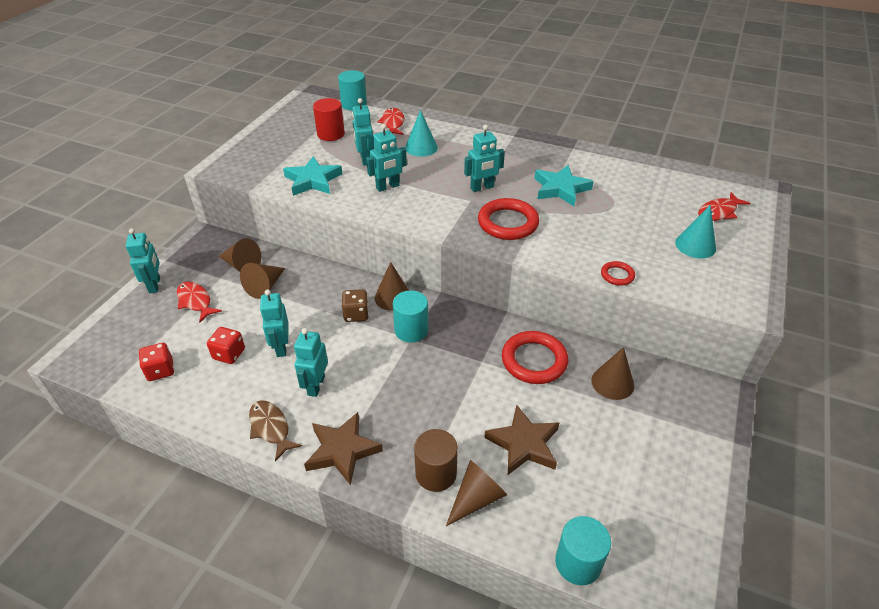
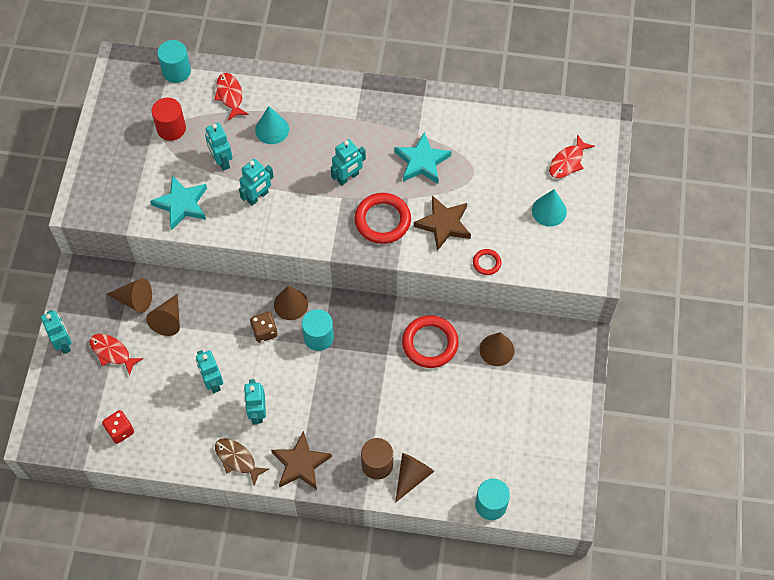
camera: 15 degrees left, 20 degrees up
red dice [207,327,245,364] -> none
brown star [484,405,559,475] -> brown star moved to [414,195,471,251]

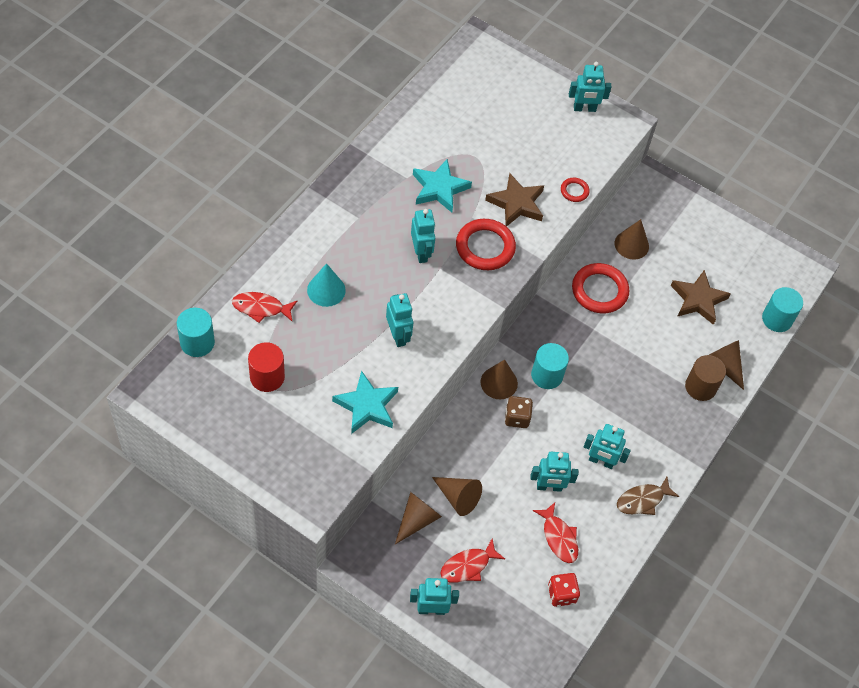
camera: 70 degrees left, 5 degrees down
turquoise robot [205,122,233,171] -> turquoise robot moved to [569,62,612,112]
brown star [271,431,332,490] -> brown star moved to [671,270,731,325]
turquoise cone [532,189,567,227] -> none
red fish [549,134,595,178] -> red fish moved to [533,502,578,563]

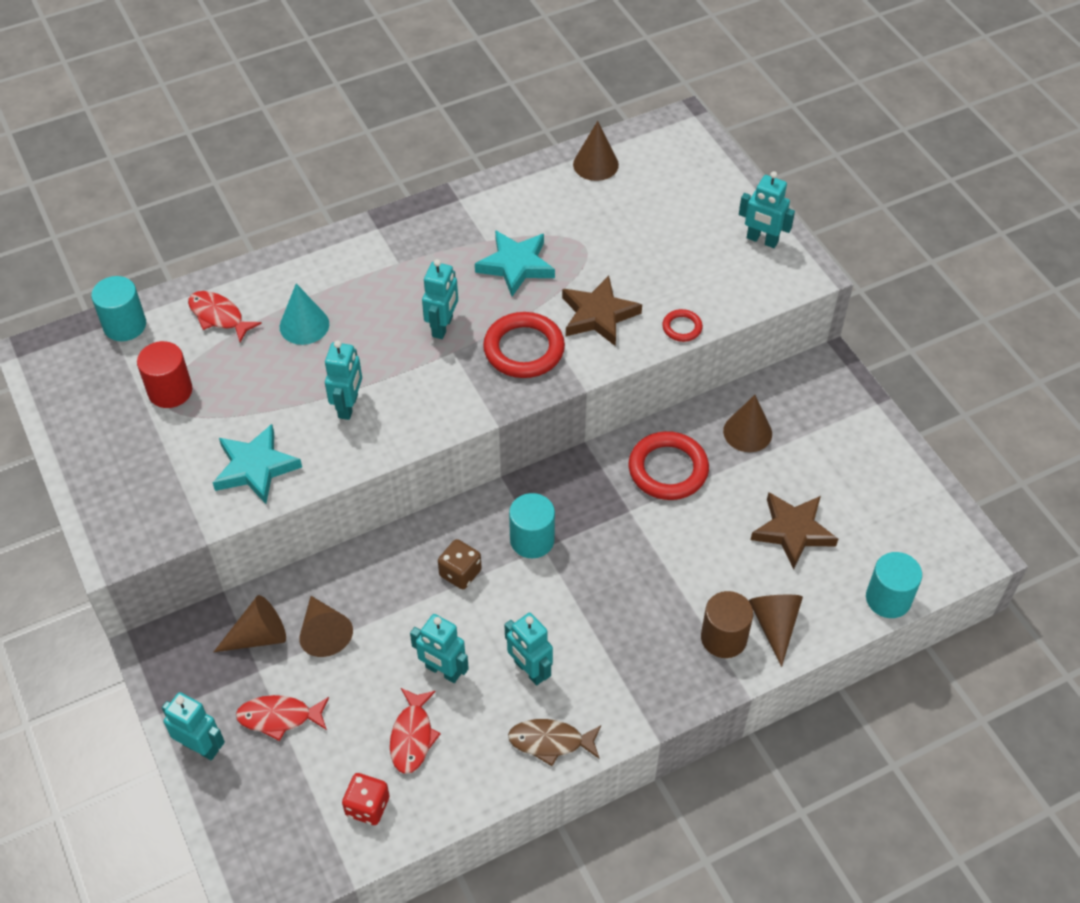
camera: 35 degrees right, 5 degrees down
brown cone [481,359,518,400] -> brown cone moved to [573,121,619,181]

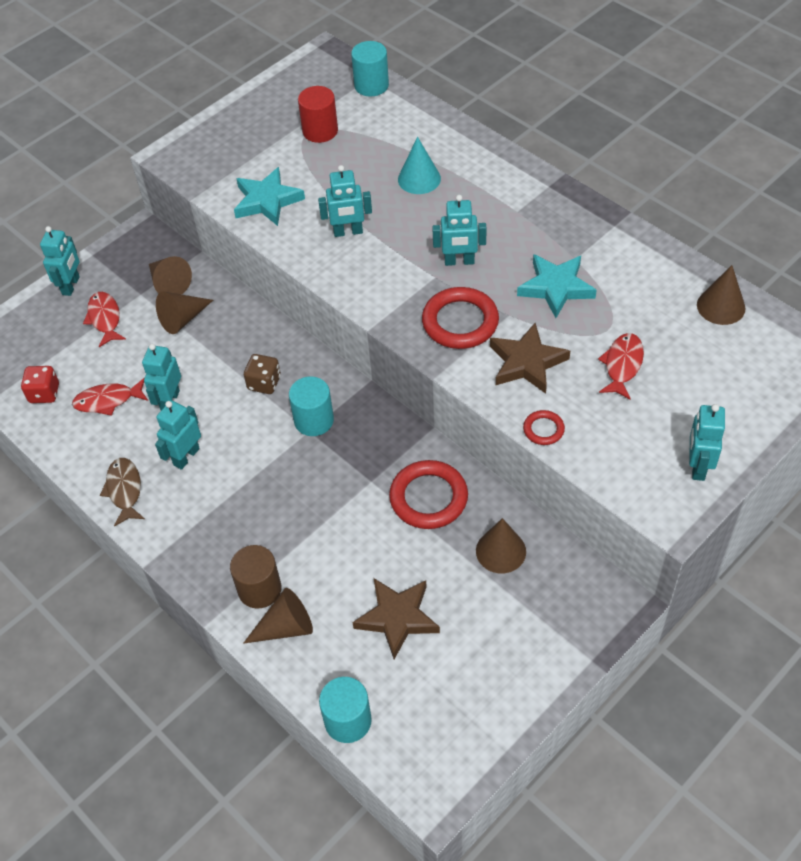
camera: 75 degrees right, 0 degrees up
red fish [188,291,262,342] -> red fish moved to [598,333,644,399]

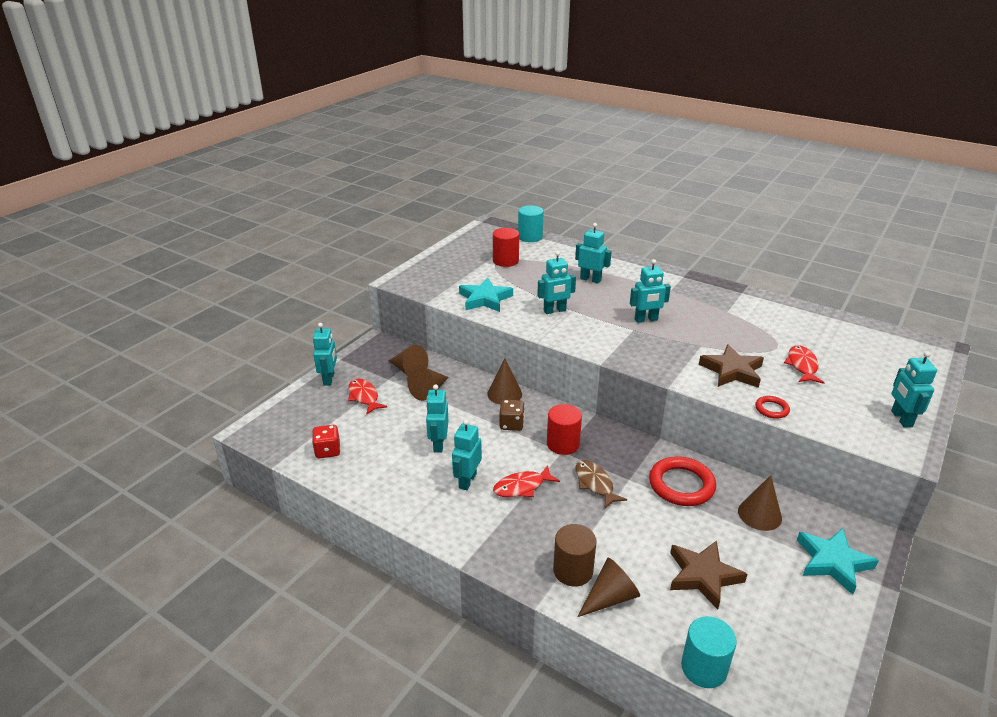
camera: 15 degrees left, 20 degrees down
red fish [72,378,148,416] -> red fish moved to [493,465,560,497]
brown fish [100,458,145,527] -> brown fish moved to [575,460,627,508]
turquoise cylinder [289,376,334,436] -> red cylinder [547,404,582,455]
turquoise cone [398,137,441,194] -> turquoise robot [575,223,612,284]
red ring [422,287,499,349] -> none
turquoise star [517,254,597,318] -> turquoise star moved to [797,528,879,595]
brown cone [697,265,746,325] -> brown cone moved to [487,359,522,405]

